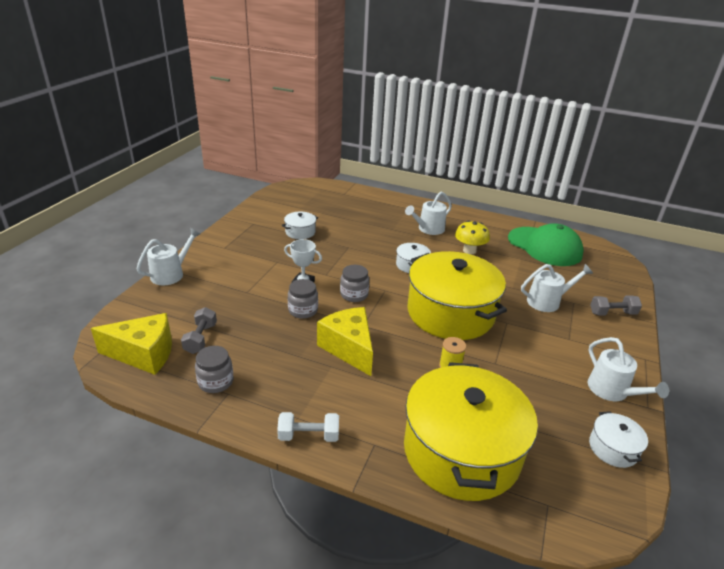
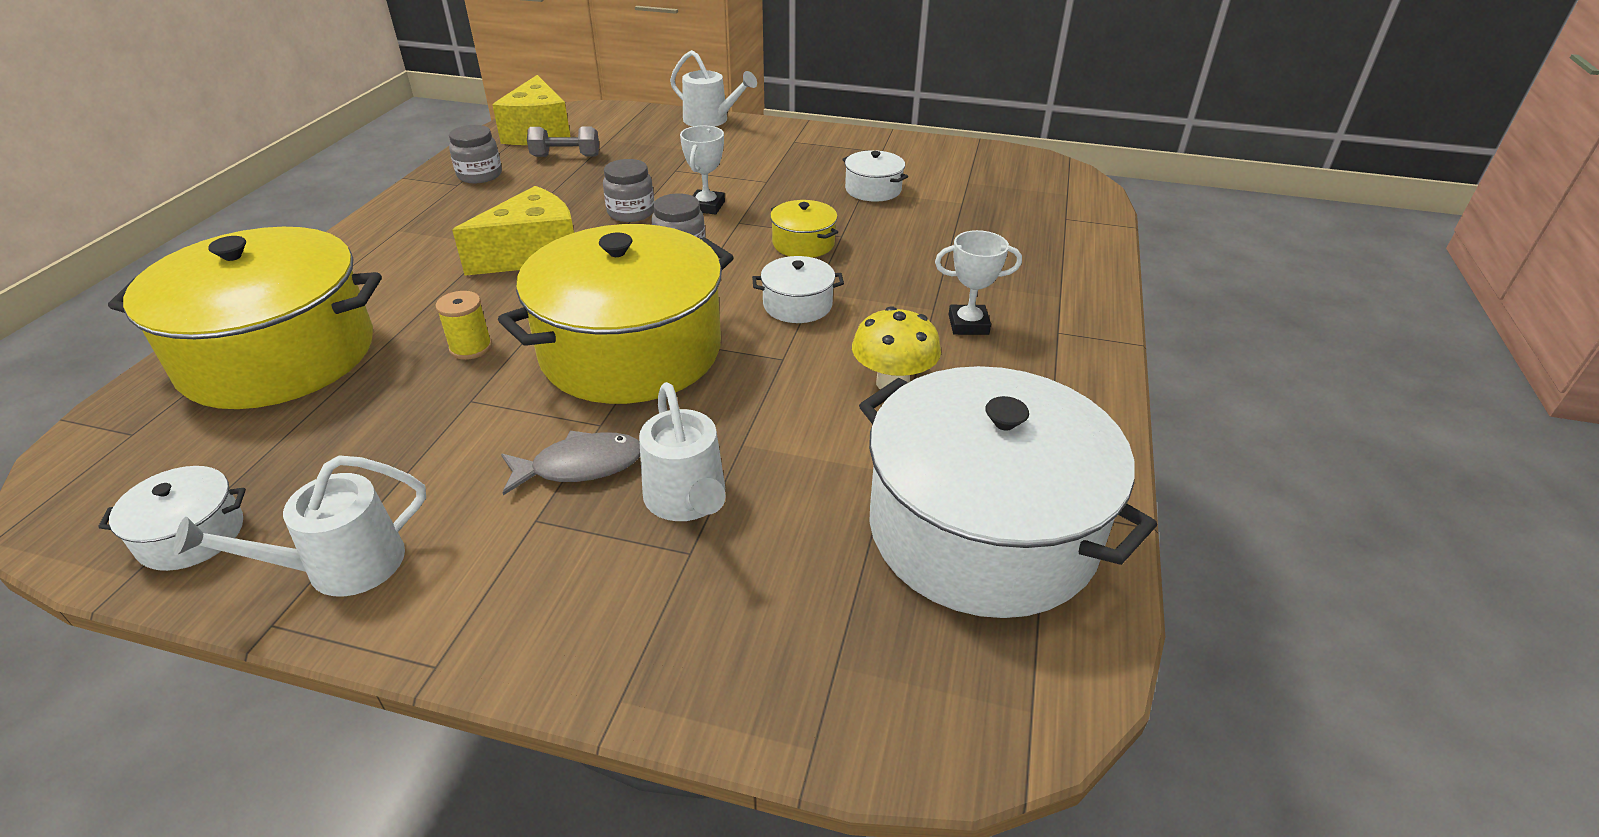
camera: 85 degrees right, 5 degrees up
white dumbbell [277,412,339,442] -> none
white watering can [405,192,452,235] -> white trophy [935,230,1022,335]
green cap [508,223,584,266] -> white pot [859,366,1157,618]
grey dumbbell [590,295,642,316] -> none
none -> grey fish [501,431,640,495]
none -> yellow pot [770,200,838,258]

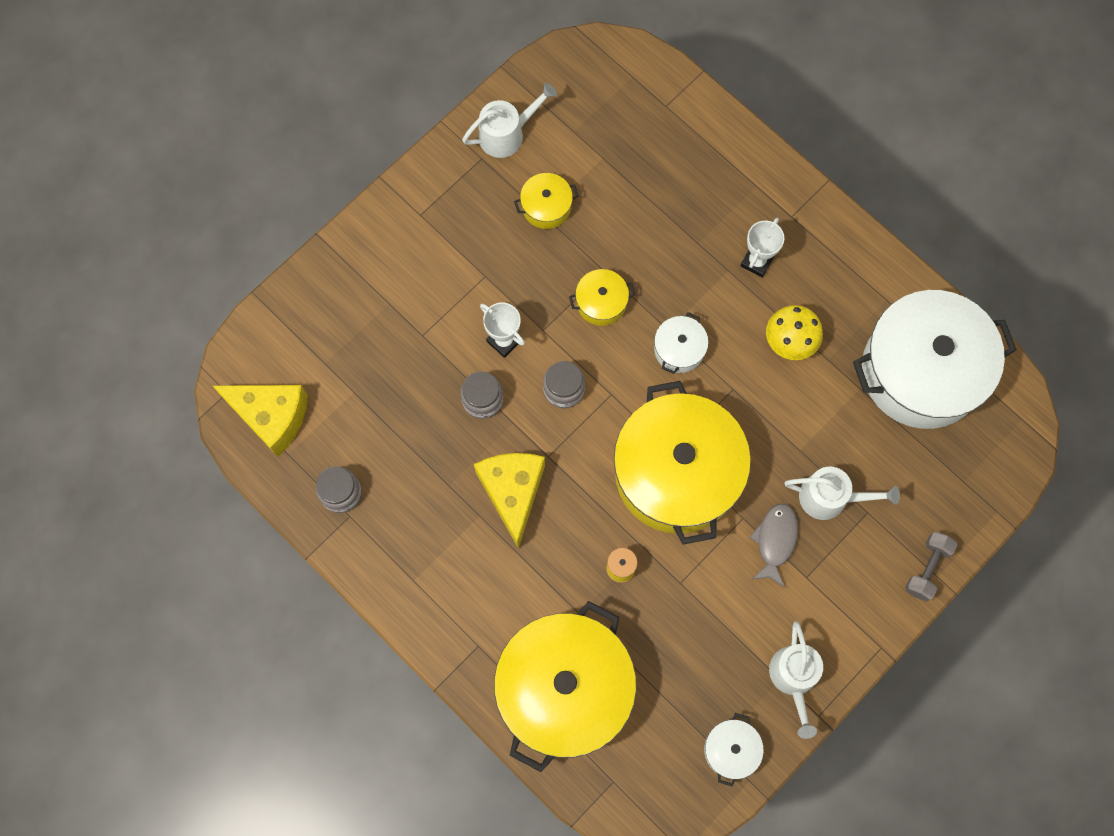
camera: 60 degrees left, 35 degrees up
grey dumbbell [527,127,599,157] -> grey dumbbell moved to [905,532,958,602]
white watering can [670,50,757,127] -> white watering can moved to [462,83,557,158]
white pot [842,150,908,202] -> yellow pot [514,173,579,229]

